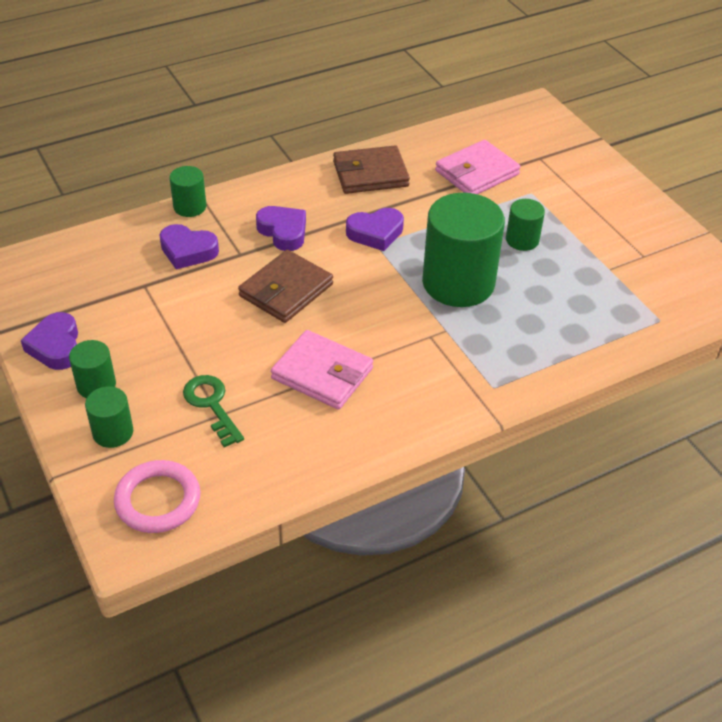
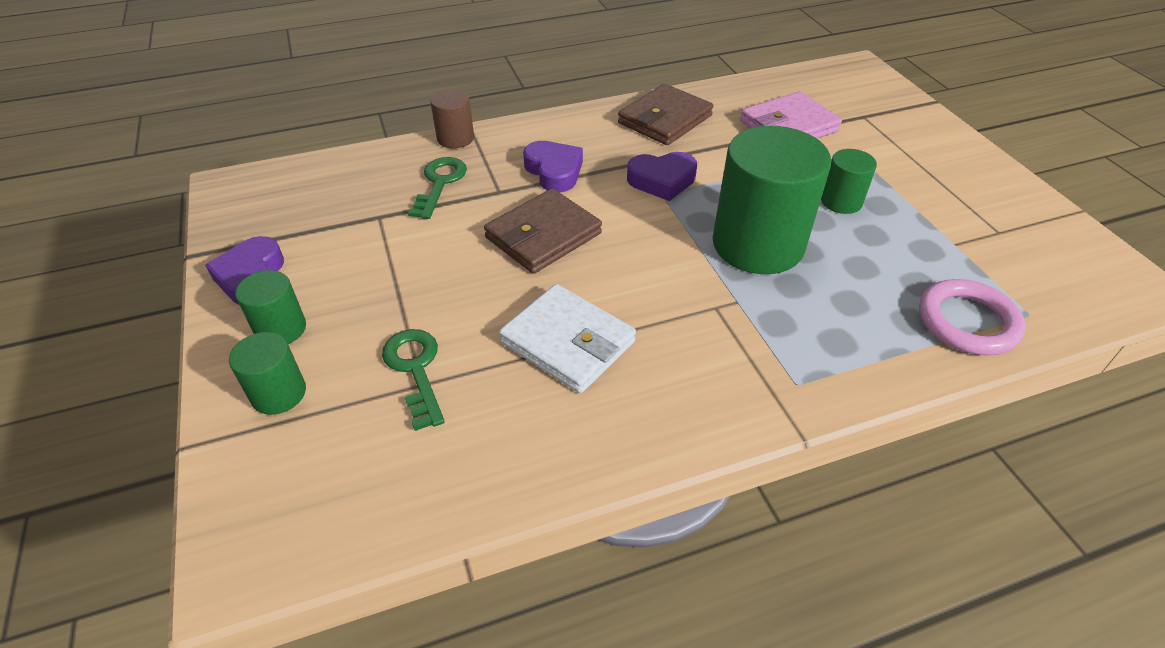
camera: 10 degrees right, 0 degrees up
pink ring [114,460,201,533] -> pink ring moved to [919,279,1026,356]
purple heart [159,224,219,269] -> green key [408,157,467,219]
green cylinder [170,166,206,217] -> brown cylinder [430,89,474,148]
pink wallet [271,330,373,410] -> white wallet [499,284,636,393]
brown wallet [333,145,410,194] -> brown wallet turned 45 degrees counterclockwise [618,84,713,145]

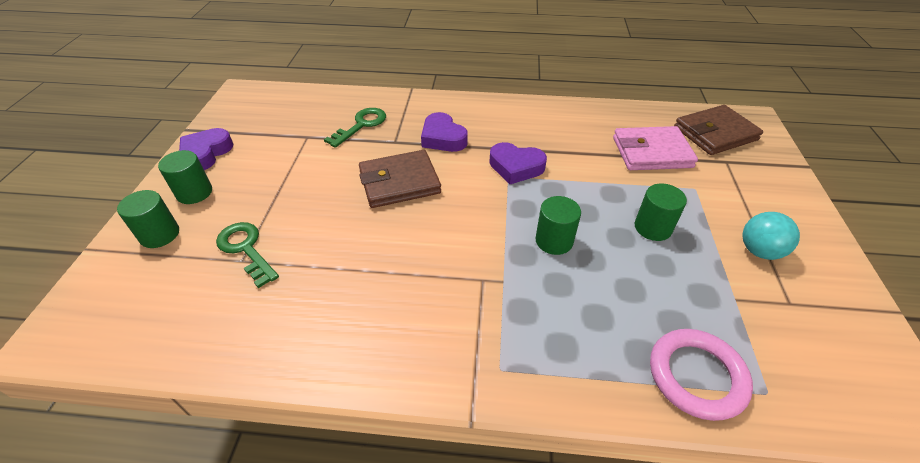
camera: 25 degrees right, 0 degrees up
green key [382,329,445,431] -> green key turned 45 degrees counterclockwise [216,222,279,288]
brown cylinder [430,89,474,148] -> none
white wallet [499,284,636,393] -> none
purple heart [523,141,583,192] -> purple heart turned 150 degrees clockwise [421,112,468,152]
brown wallet [618,84,713,145] -> brown wallet moved to [674,105,763,155]
green cylinder [713,126,831,274] -> green cylinder [535,196,581,255], size x0.48
none -> turquoise ball [743,212,800,260]

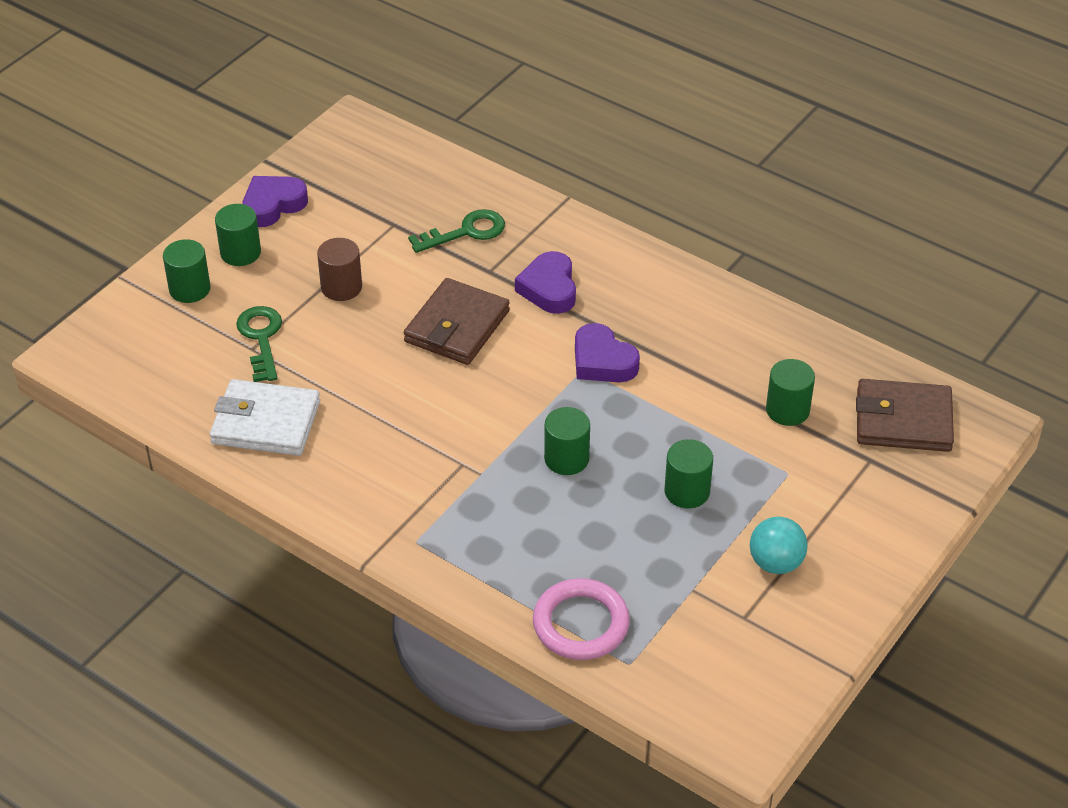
camera: 30 degrees right, 0 degrees up
brown wallet [359,150,441,208] -> brown wallet turned 75 degrees counterclockwise [404,278,510,365]
pink wallet [613,126,698,170] -> green cylinder [766,359,815,426]
none -> white wallet [210,379,320,456]
none -> brown cylinder [317,238,362,301]

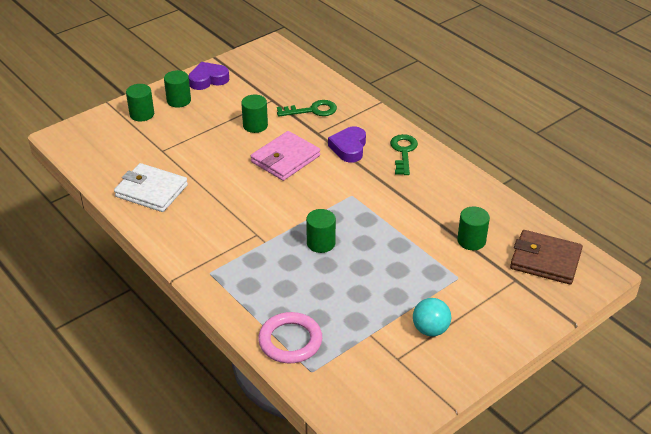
camera: 15 degrees right, 5 degrees down
green key [236,306,282,382] -> green key moved to [390,134,418,175]
brown cylinder [317,238,362,301] -> none
brown wallet [404,278,510,365] -> pink wallet [251,131,320,181]
purple heart [575,323,640,382] -> none
green cylinder [665,439,713,509] -> green cylinder moved to [241,95,268,133]

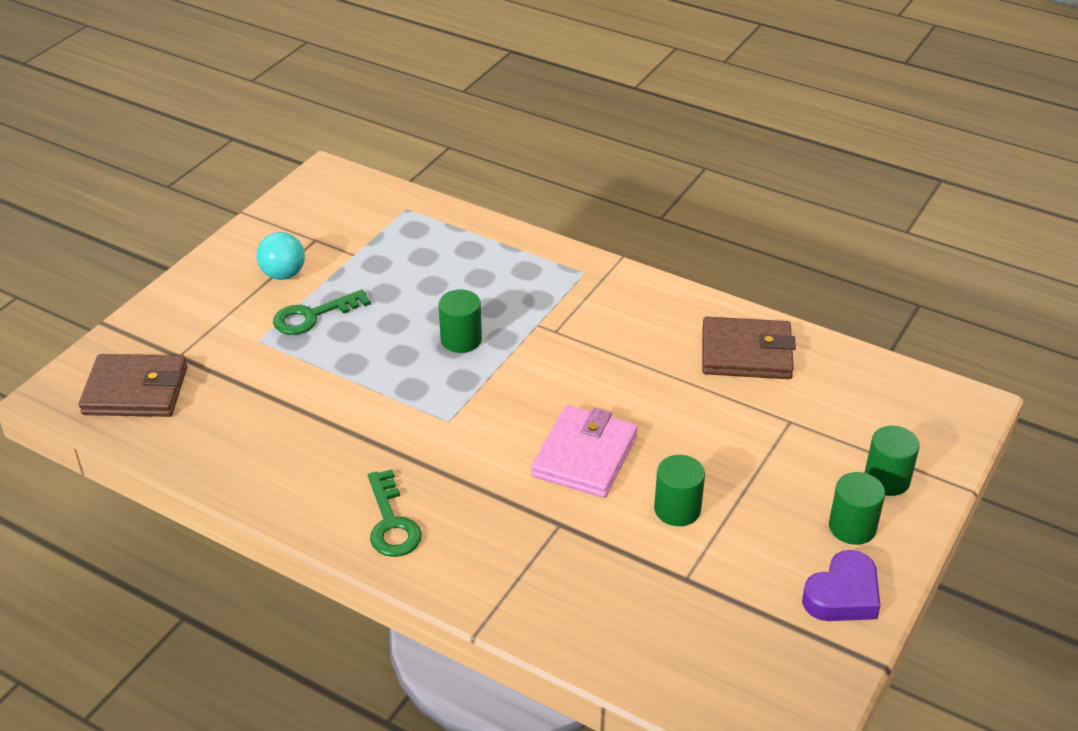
camera: 160 degrees right, 0 degrees up
white wallet [114,163,188,212] -> brown wallet [702,317,796,379]
pink ring [258,312,322,363] -> none
green key [277,100,337,117] -> green key moved to [273,289,371,335]
purple heart [328,127,366,163] -> none
green cylinder [457,207,490,250] -> none

